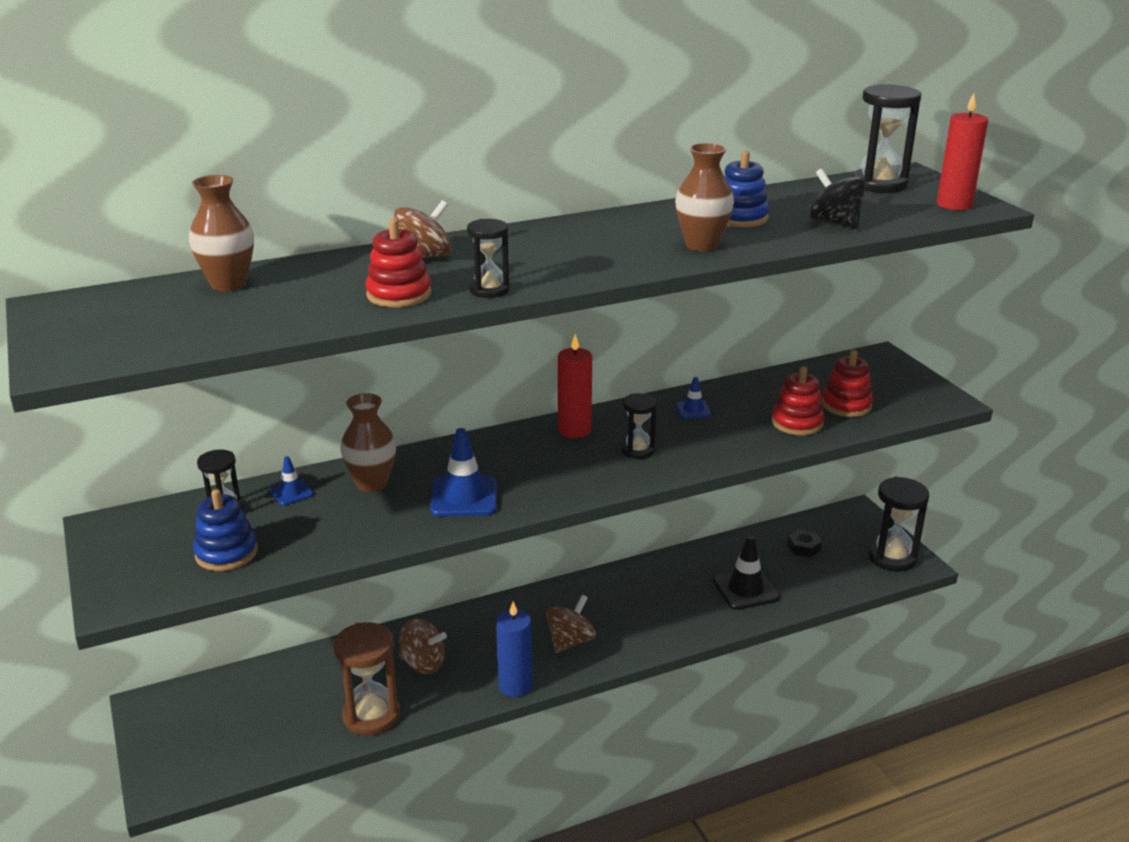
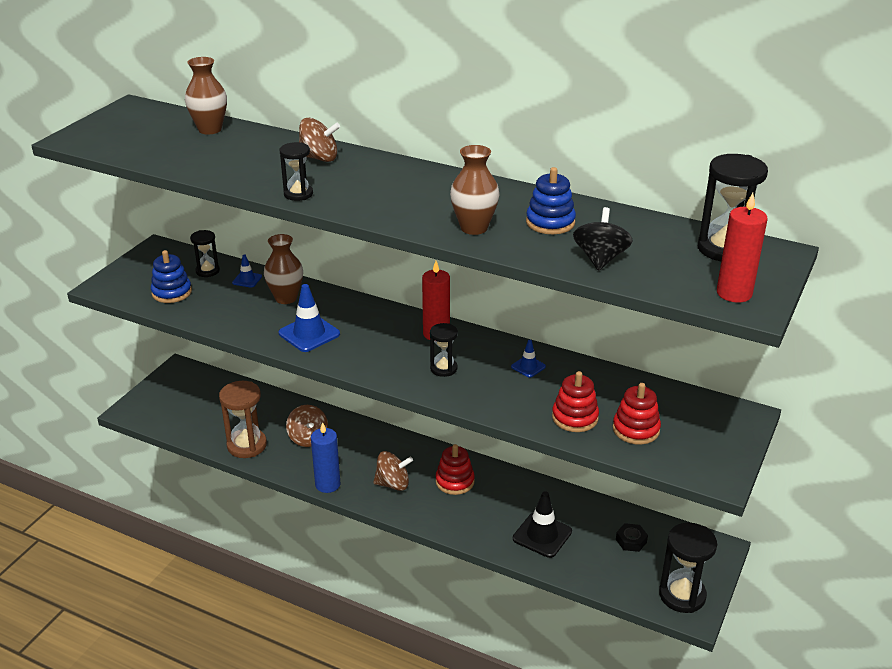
camera: 50 degrees right, 5 degrees up
red stacking toy [366,219,431,307] -> red stacking toy moved to [436,444,475,495]

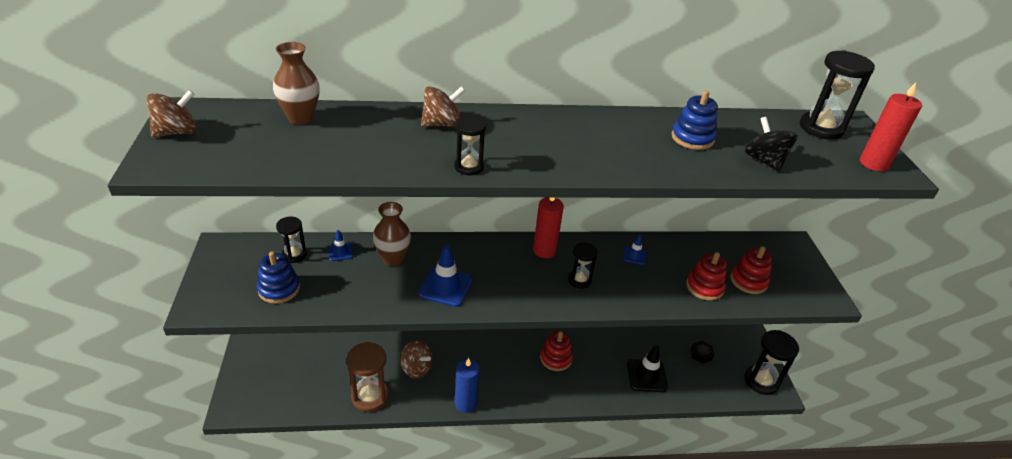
camera: 35 degrees left, 5 degrees up
brown spinning top [373,451,413,491] -> brown spinning top moved to [147,90,197,137]
brown vase [450,145,500,235] -> none

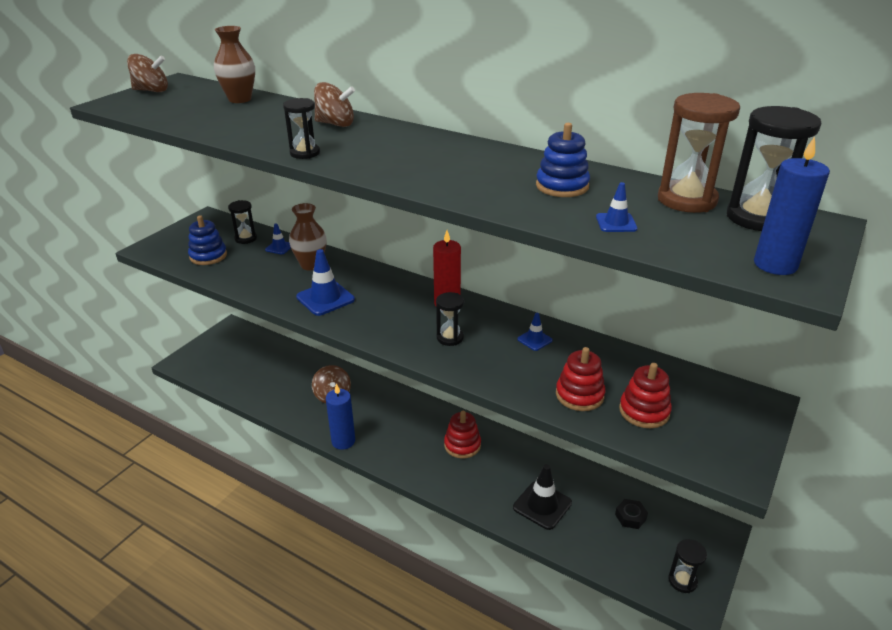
camera: 40 degrees right, 5 degrees down
brown hourglass [347,342,389,412] -> brown hourglass moved to [658,93,740,213]
black hourglass [744,330,799,395] -> black hourglass [668,539,707,593], size x0.59
black spinning top [745,117,798,172] -> blue traffic cone [596,182,637,232]
red candle [860,82,922,171] -> blue candle [754,136,830,275]

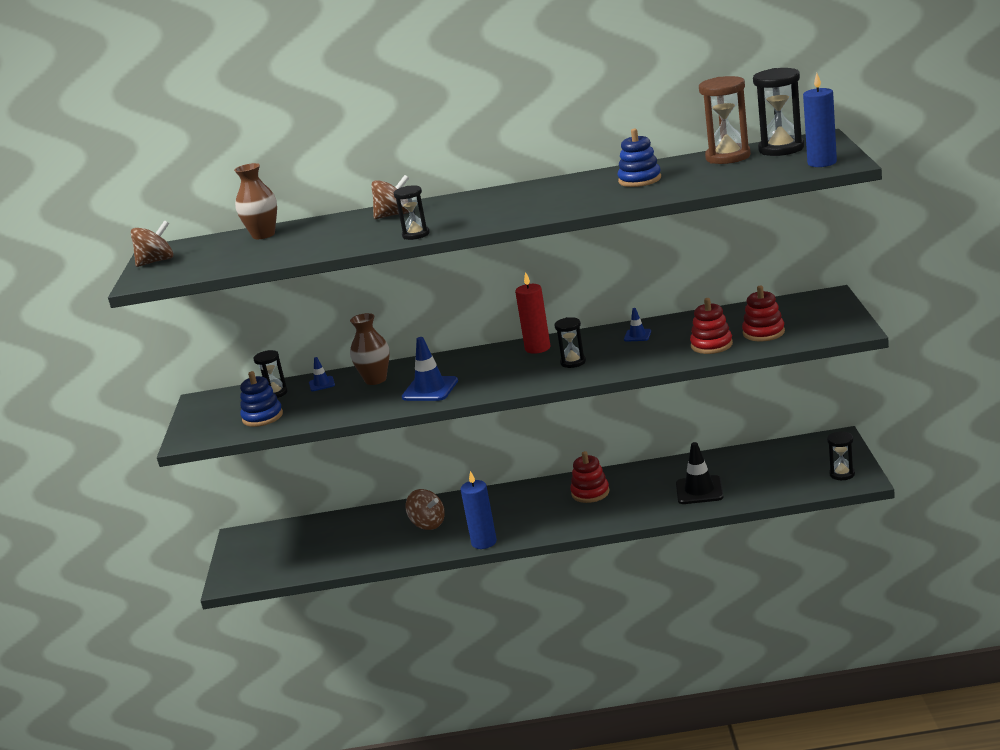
camera: 30 degrees left, 10 degrees down
blue traffic cone [596,182,637,232] -> none
black nut [615,499,648,529] -> none

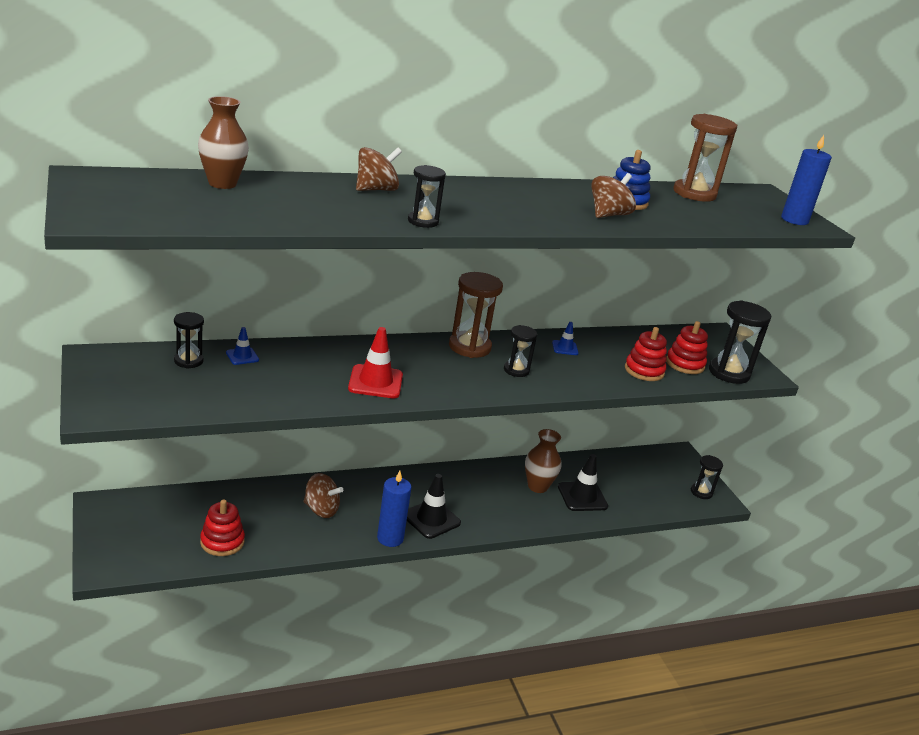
camera: 25 degrees left, 5 degrees up
brown spinning top [131,220,173,267] -> brown spinning top moved to [591,173,636,218]
blue stacking toy [240,371,283,427] -> none
brown vase [350,313,390,385] -> brown vase moved to [525,429,561,493]
blue traffic cone [402,337,458,401] -> red traffic cone [348,327,403,398]
red candle [515,272,550,354] -> brown hourglass [449,272,503,358]
red stacking toy [570,451,609,503] -> red stacking toy moved to [200,499,245,556]
black hourglass [753,68,804,156] -> black hourglass moved to [709,300,771,384]
none -> black traffic cone [407,474,461,539]

